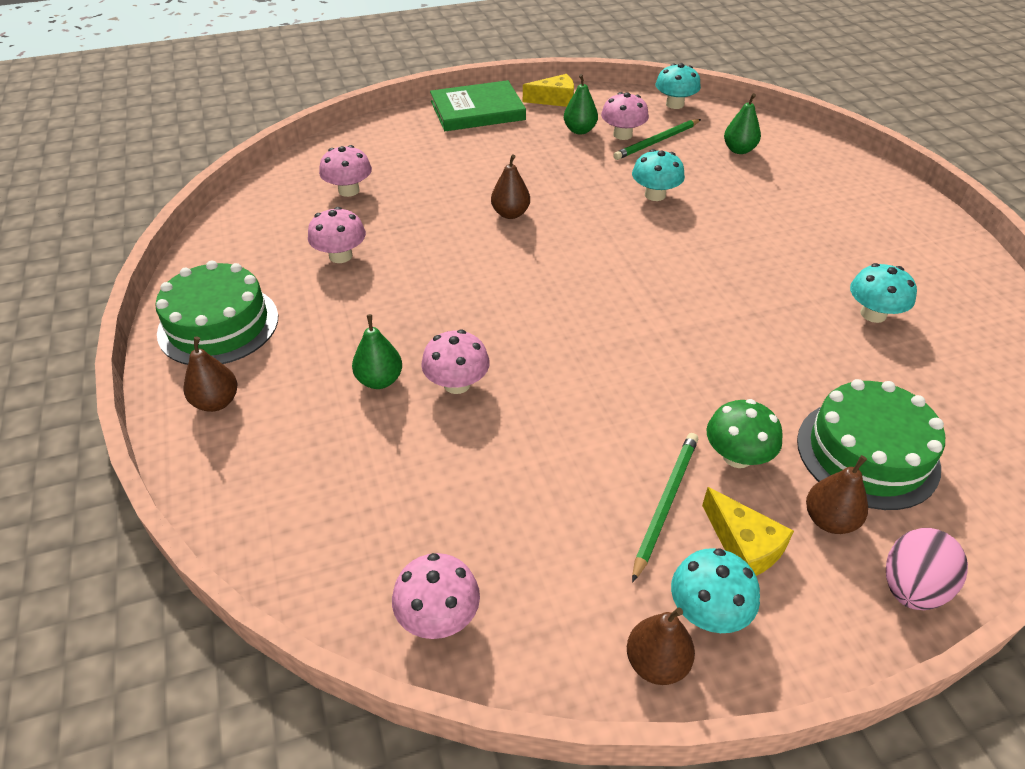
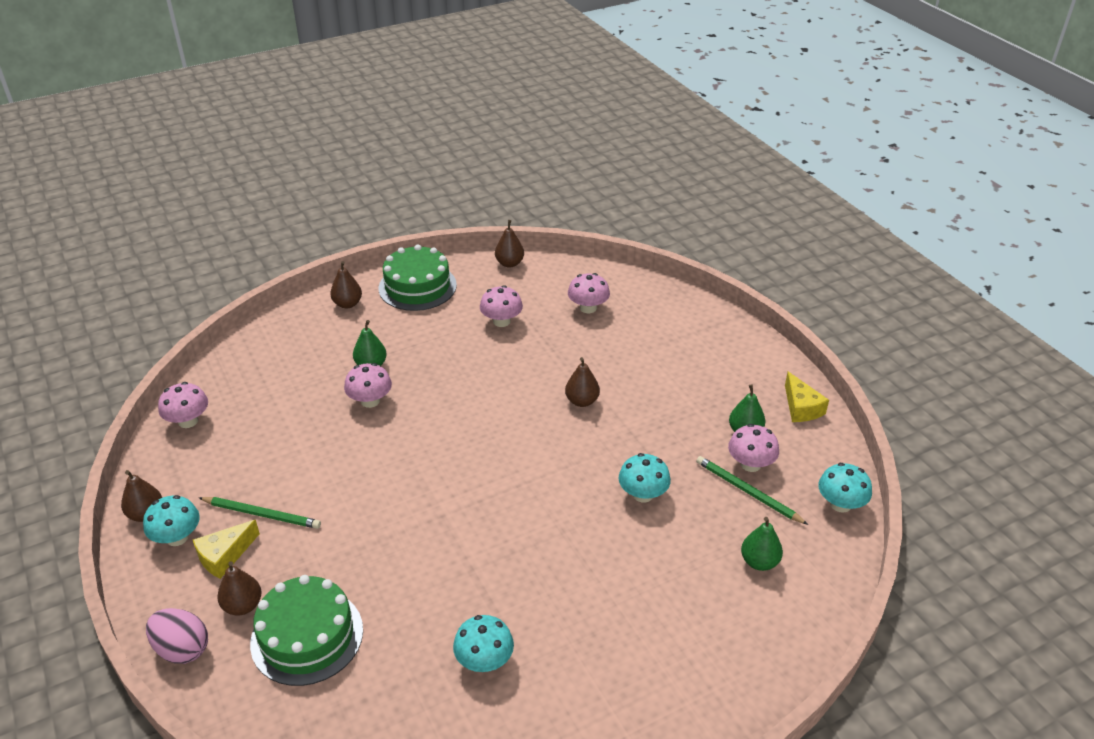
camera: 80 degrees right, 5 degrees down
green book [430,80,526,131] -> none
green mushroom [706,399,783,468] -> none
none -> brown pear [495,220,524,268]

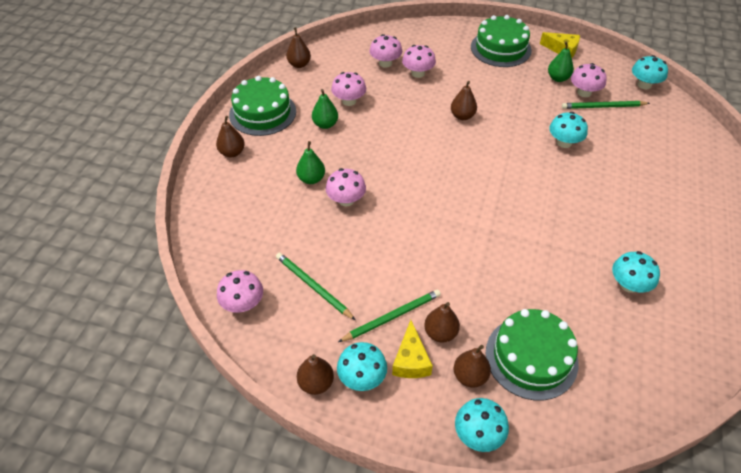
camera: 45 degrees left, 10 degrees up
pink egg [146,608,208,664] -> turquoise mushroom [455,398,509,452]
green pear [741,517,783,571] -> green pear moved to [312,89,338,129]
none -> green pencil [276,253,355,320]
none -> pink mushroom [402,45,436,78]
none -> brown pear [424,302,460,343]
none -> green cake [471,15,532,67]

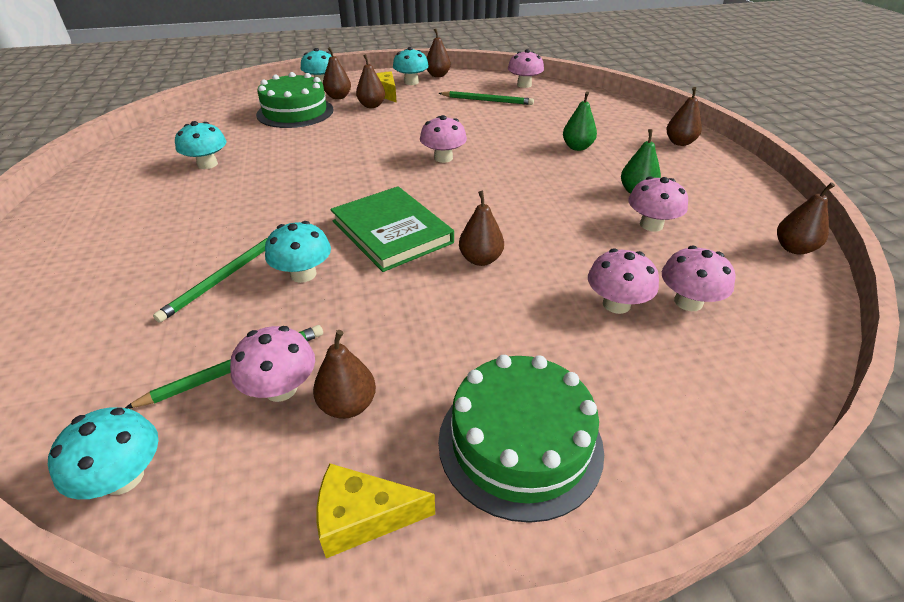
camera: 150 degrees right, 10 degrees down
green cake [229,76,296,136] -> none
pink mushroom [326,168,366,206] -> pink mushroom moved to [420,115,467,163]
green pencil [338,289,441,342] -> green pencil moved to [153,238,267,323]
green pear [548,41,574,82] -> brown pear [313,330,376,419]
none -> green book [331,186,454,272]

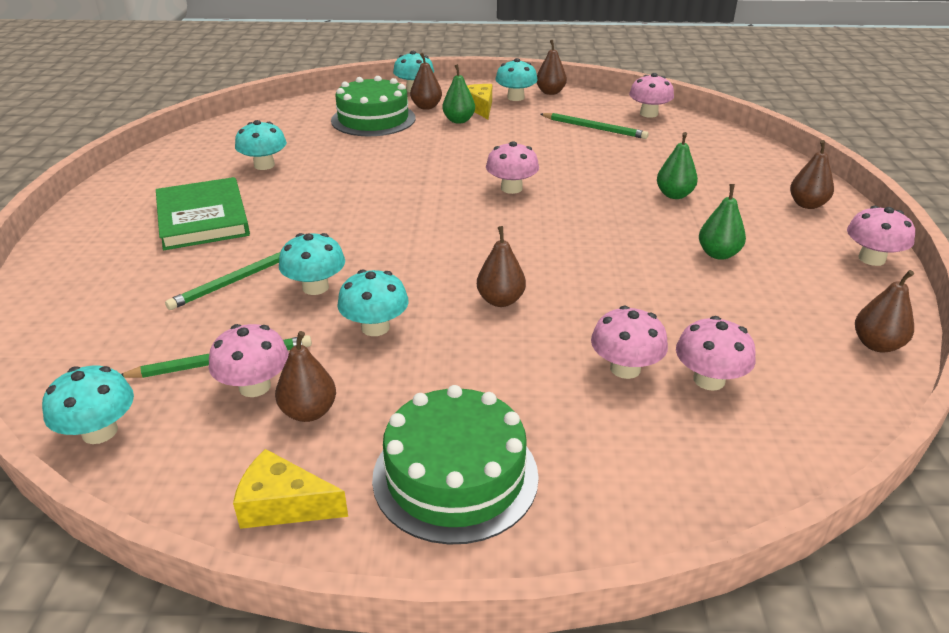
camera: 15 degrees right, 5 degrees down
green book [331,186,454,272] -> green book moved to [156,177,250,250]
brown pear [356,54,385,108] -> green pear [442,64,475,124]
pink mushroom [628,176,688,232] -> pink mushroom moved to [847,206,915,266]
none -> turquoise mushroom [338,269,409,336]

